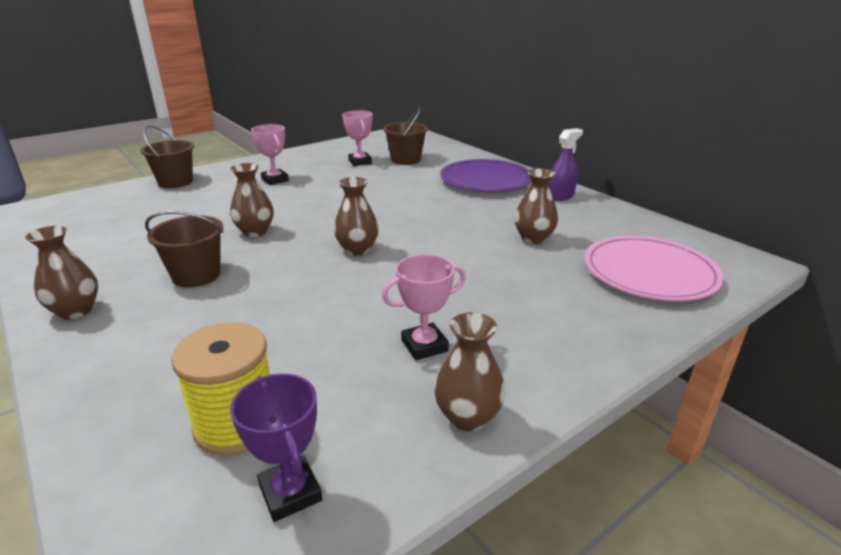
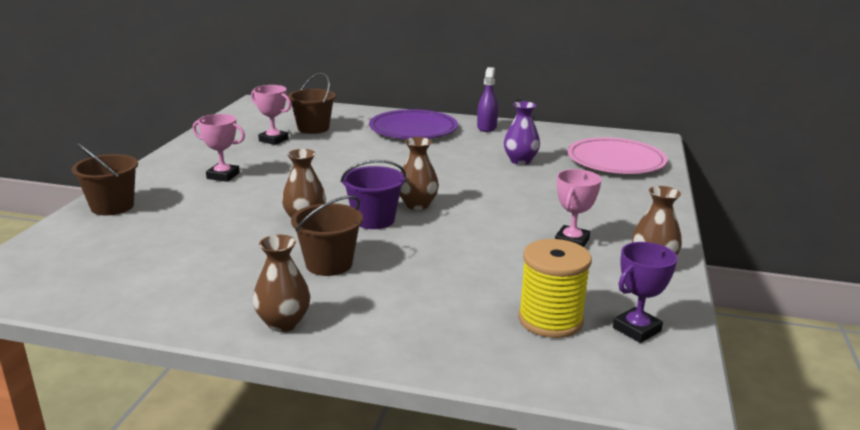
camera: 40 degrees left, 5 degrees down
purple trophy [230,374,322,522] -> purple trophy turned 60 degrees counterclockwise [613,242,677,343]
brown vase [514,168,558,244] -> purple vase [504,101,540,165]
none -> purple bucket [341,160,406,229]

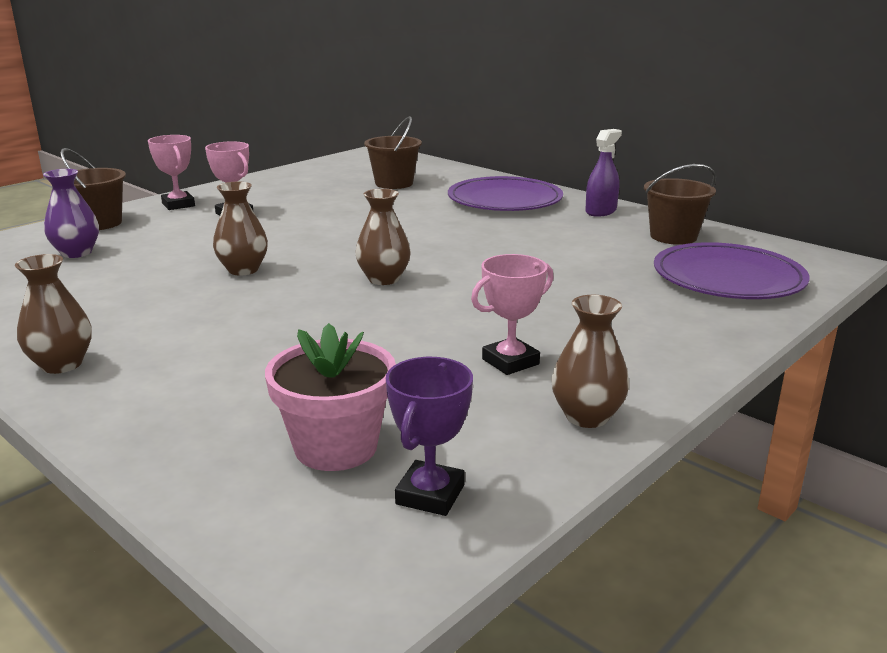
camera: 30 degrees right, 0 degrees up
pink trophy [251,85,291,145] -> pink trophy moved to [148,135,195,210]
brown bucket [291,196,363,276] -> brown bucket moved to [644,164,716,245]
purple bucket [341,160,406,229] -> none
purple vase [504,101,540,165] -> purple vase moved to [43,169,99,258]
yellow spool [518,239,592,338] -> pink flower pot [265,323,396,471]
pink plate [567,137,668,174] -> purple plate [654,242,810,299]
purple trophy [613,242,677,343] -> purple trophy turned 60 degrees counterclockwise [386,357,473,516]

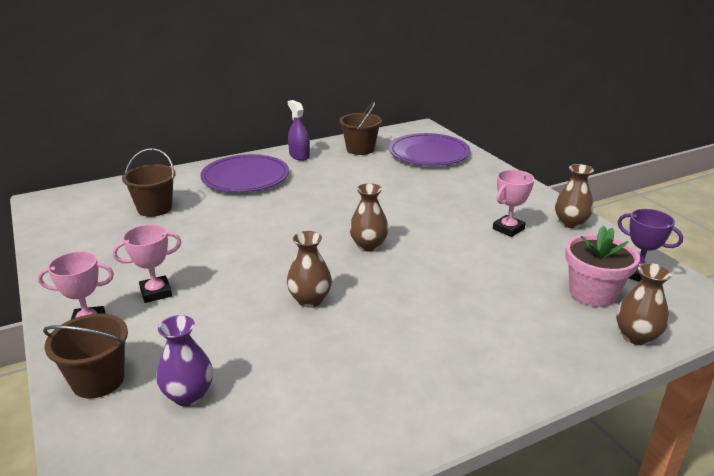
camera: 70 degrees left, 5 degrees up
brown vase [15,254,92,374] -> brown vase moved to [616,263,672,345]
pink trophy [471,254,554,375] -> pink trophy turned 60 degrees clockwise [493,170,534,237]

